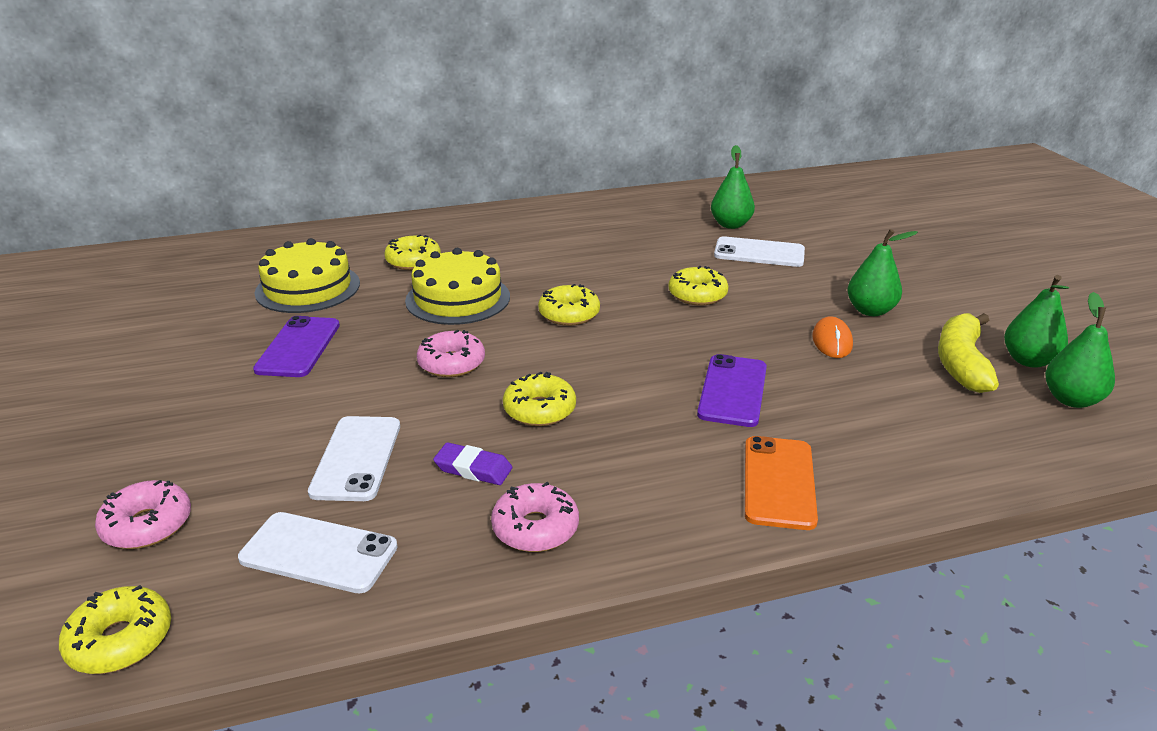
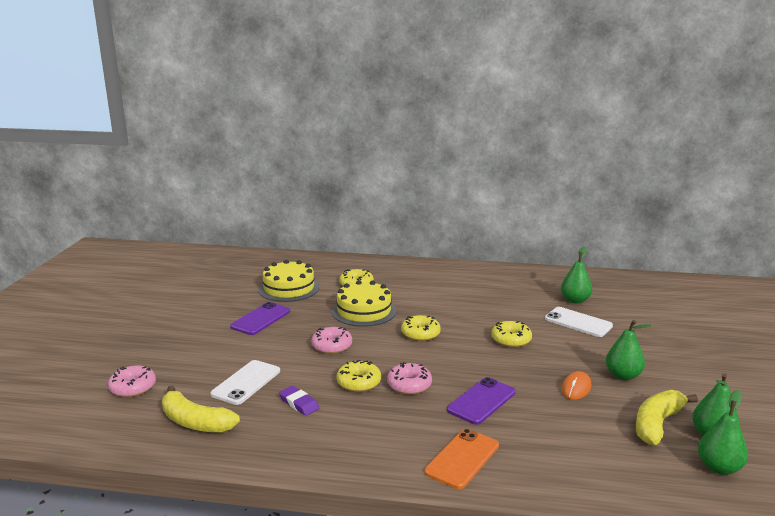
camera: 25 degrees right, 10 degrees down
yellow donut [59,585,171,674] -> none
white phone [238,512,398,593] -> yellow banana [162,386,240,433]
pink donut [491,482,579,552] -> pink donut moved to [387,362,432,395]

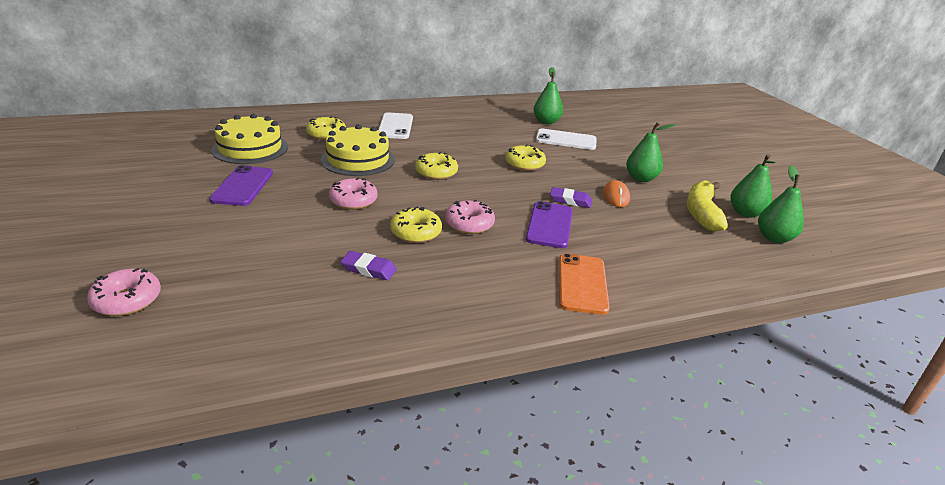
camera: 30 degrees left, 10 degrees up
yellow banana [162,386,240,433] -> none
white phone [211,360,280,405] -> white phone moved to [378,112,413,139]
none -> purple eraser [550,187,592,208]

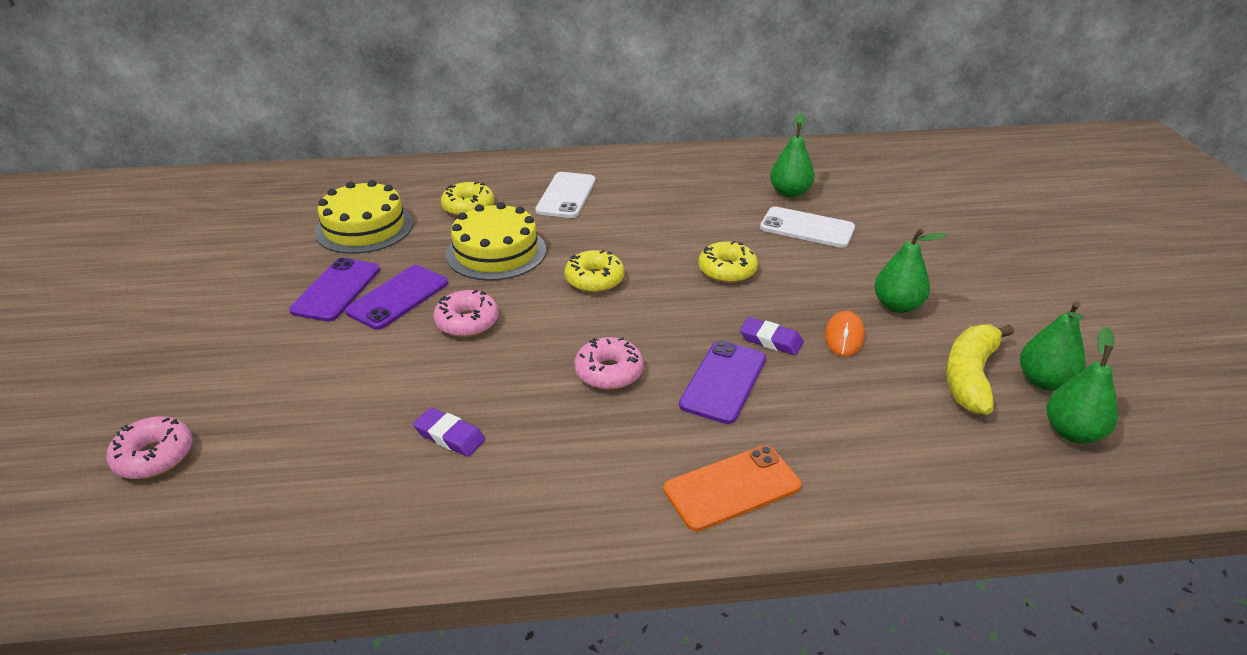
camera: 15 degrees right, 5 degrees up
yellow donut [390,206,442,243] -> none
orange phone [559,253,610,315] -> orange phone turned 45 degrees clockwise [664,445,801,532]
none -> purple phone [345,265,448,330]

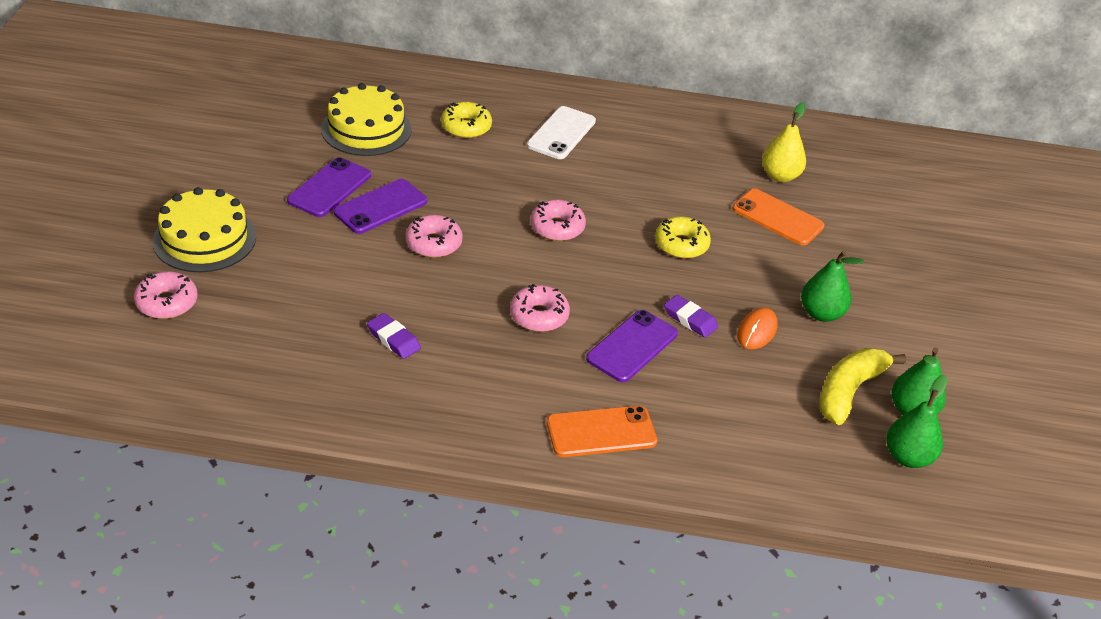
camera: 10 degrees right, 5 degrees up
yellow cake [446,202,546,281] -> yellow cake moved to [153,187,256,272]
yellow donut [564,250,625,293] -> pink donut [530,199,586,241]
white phone [760,207,855,248] -> orange phone [733,189,825,246]
green pear [770,113,815,198] -> yellow pear [762,102,806,182]

